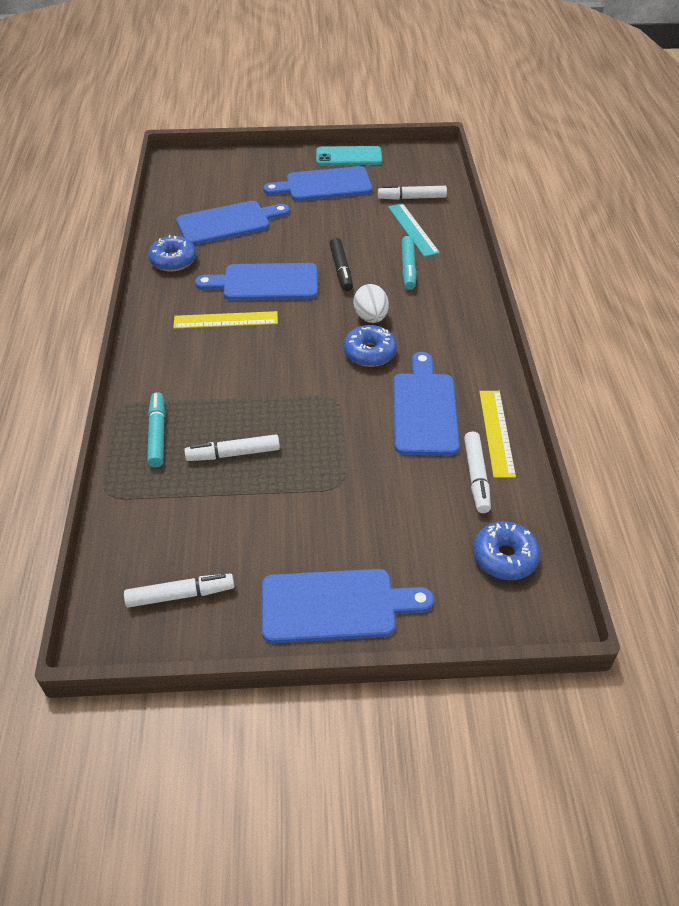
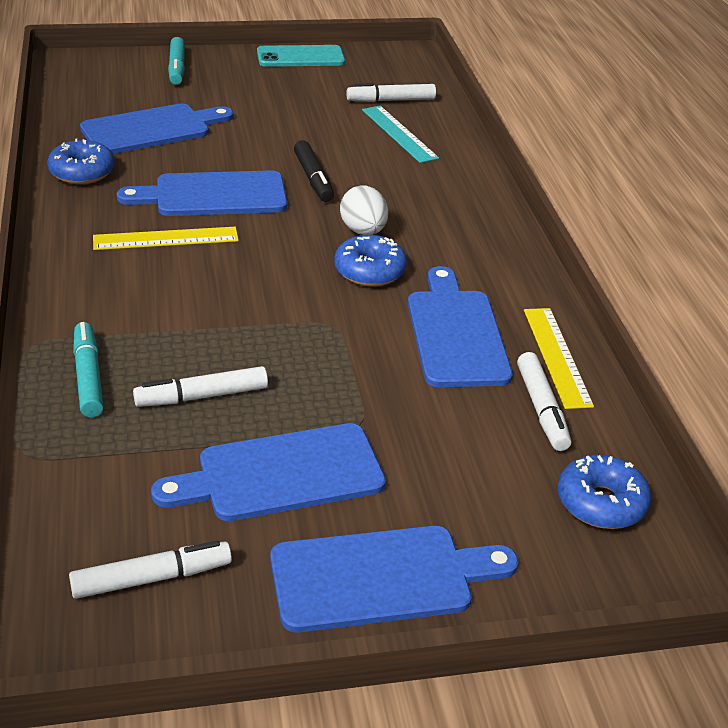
camera: 10 degrees left, 10 degrees down
blue cutting board [263,166,373,201] -> blue cutting board moved to [151,423,386,521]
turquoise marker [401,236,417,290] -> turquoise marker moved to [168,37,185,85]

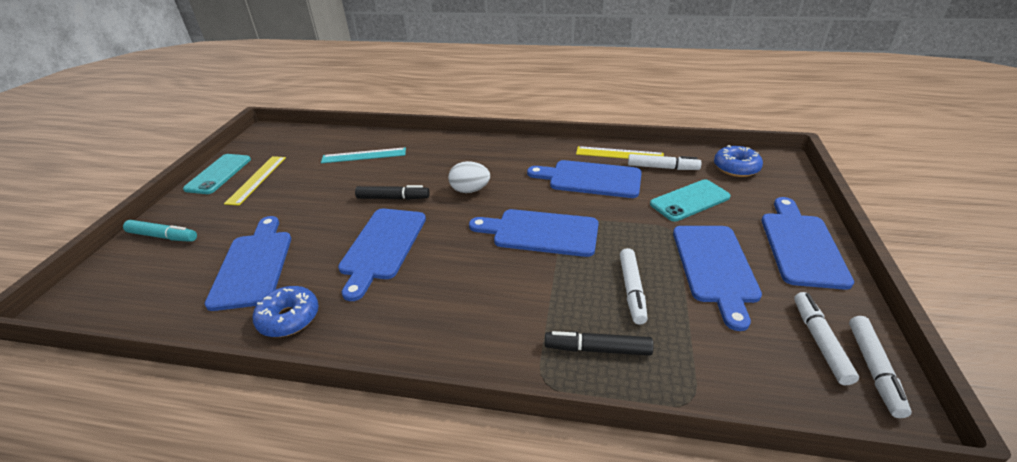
camera: 65 degrees left, 0 degrees up
turquoise marker [73,322,104,417] -> black marker [545,331,654,356]
yellow ruler [93,227,239,250] -> yellow ruler moved to [224,156,286,206]
blue donut [334,235,407,287] -> none
white marker [346,83,436,102] -> white marker moved to [849,316,912,418]
none -> blue cutting board [469,209,599,257]
none -> turquoise phone [650,179,731,221]

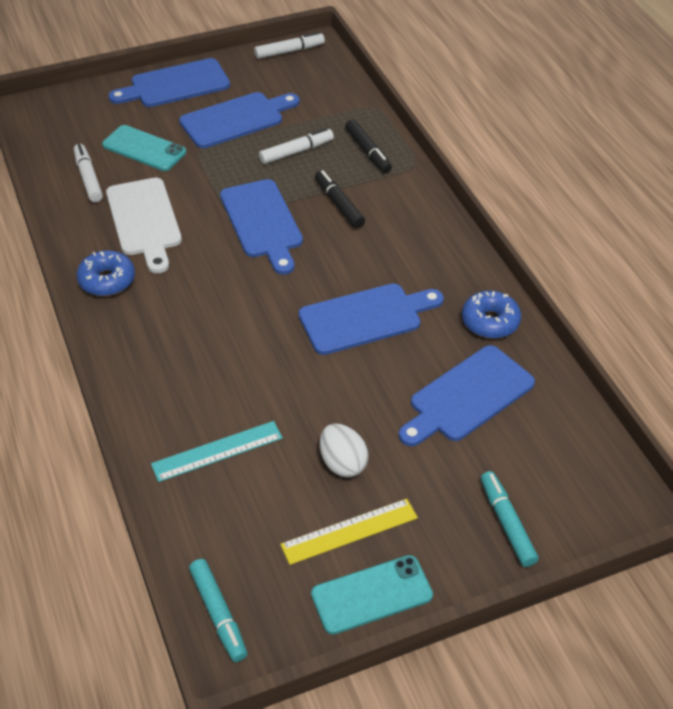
camera: 125 degrees left, 10 degrees up
turquoise ruler [321,147,406,163] -> turquoise ruler turned 75 degrees counterclockwise [151,421,283,482]
black marker [355,185,430,200] -> black marker moved to [315,170,365,228]
white egg [448,161,490,193] -> white egg moved to [320,423,369,478]
blue cutting board [527,160,642,198] -> white cutting board [106,178,182,273]
yellow ruler [576,146,664,159] -> none
blue donut [714,145,763,177] -> blue donut moved to [77,250,135,296]
white marker [794,292,859,385] -> none
none -> turquoise marker [189,559,248,662]

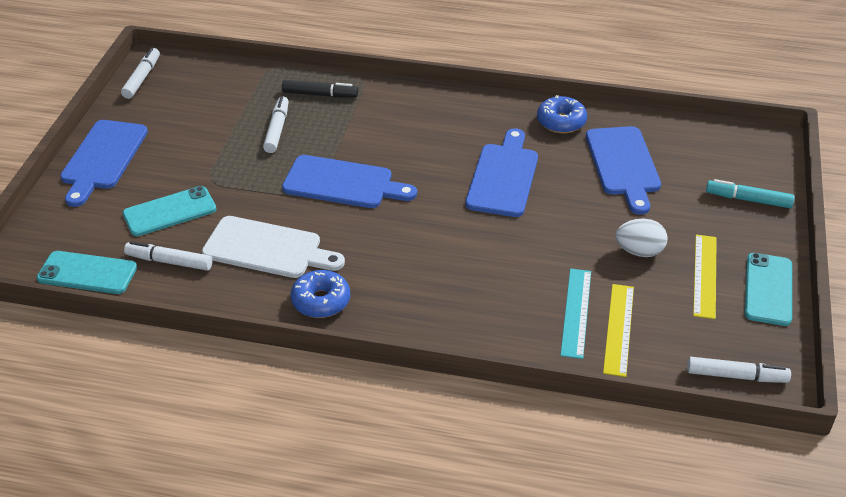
camera: 55 degrees left, 5 degrees down
blue cutting board [179,92,300,148] -> none
turquoise marker [189,559,248,662] -> white marker [687,357,791,383]
black marker [315,170,365,228] -> none
none -> turquoise phone [37,251,137,294]
none -> yellow ruler [603,284,634,377]

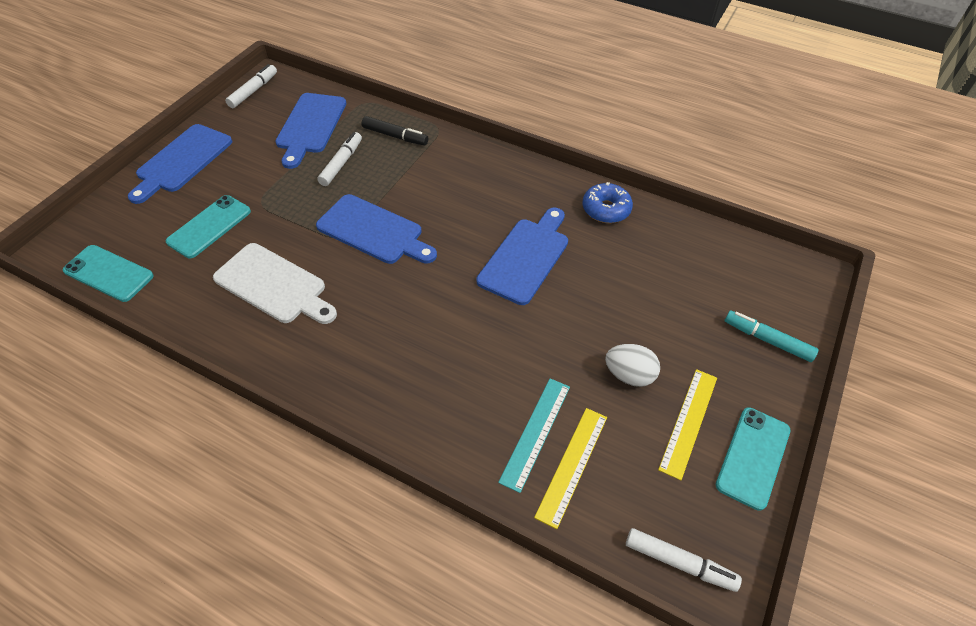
camera: 15 degrees right, 10 degrees up
turquoise phone [123,186,216,236] -> turquoise phone turned 45 degrees counterclockwise [166,195,251,258]
white marker [124,241,213,271] -> none
blue donut [290,270,350,318] -> none
blue cutting board [586,126,661,215] -> blue cutting board moved to [275,93,346,169]

